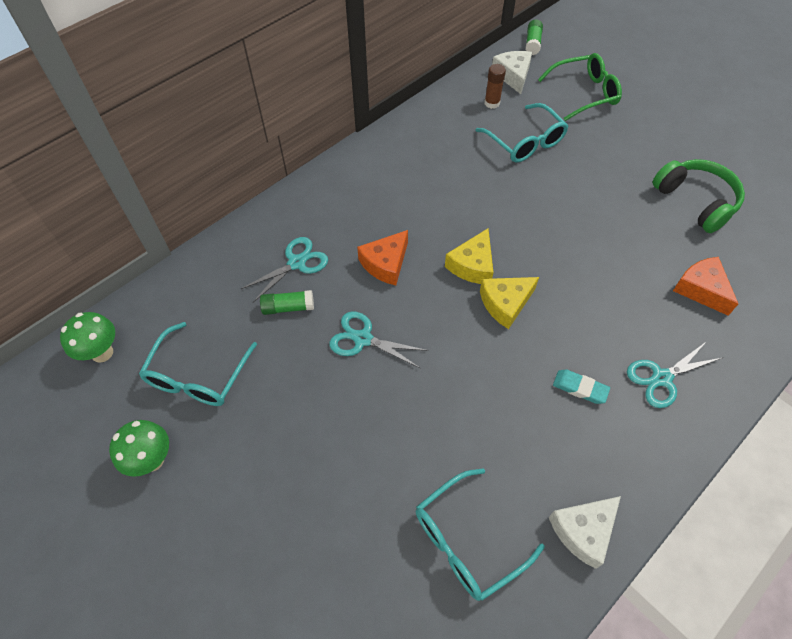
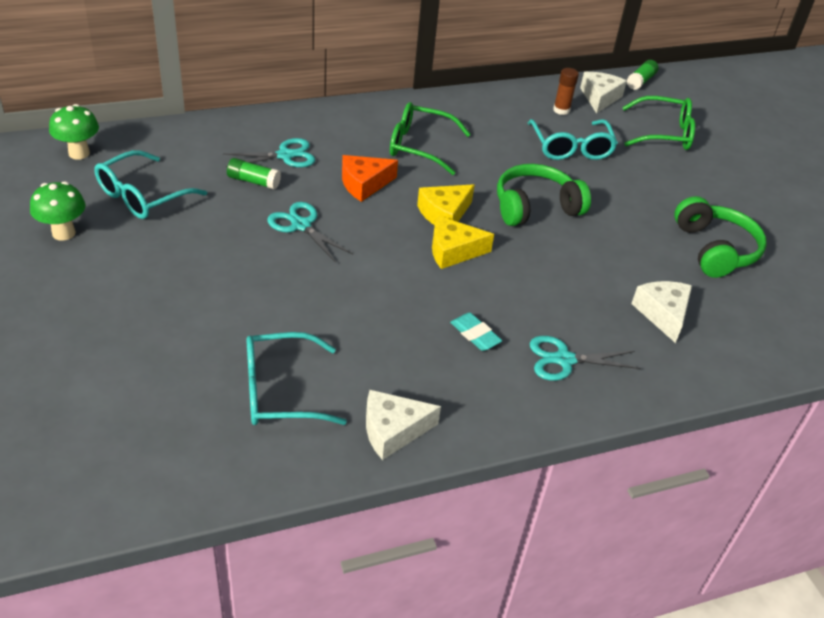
camera: 20 degrees right, 15 degrees down
orange cheese [673,257,738,316] -> white cheese [631,281,692,343]
none -> green glasses [390,102,471,175]
none -> green headphones [497,164,591,226]

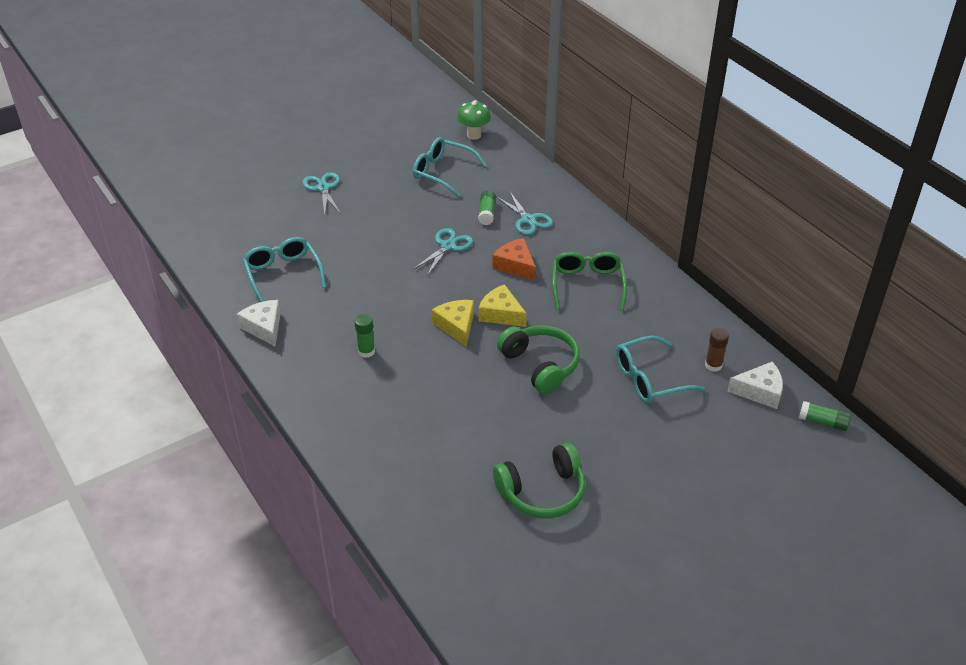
camera: 80 degrees right, 0 degrees up
green mushroom [30,181,86,241] -> none
turquoise eraser [450,312,502,351] -> green glue stick [355,314,375,358]
turquoise scissors [529,336,641,381] -> turquoise scissors moved to [302,172,341,215]
green glasses [622,96,695,150] -> none
white cheese [631,281,692,343] -> none

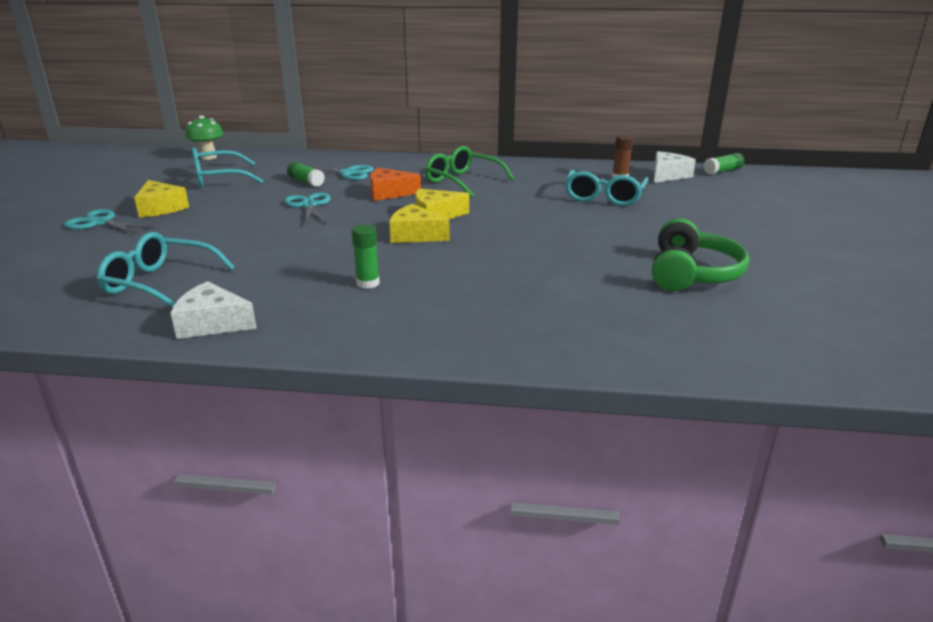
camera: 50 degrees left, 15 degrees down
green headphones [497,325,580,394] -> none
none -> yellow cheese [134,180,189,217]

